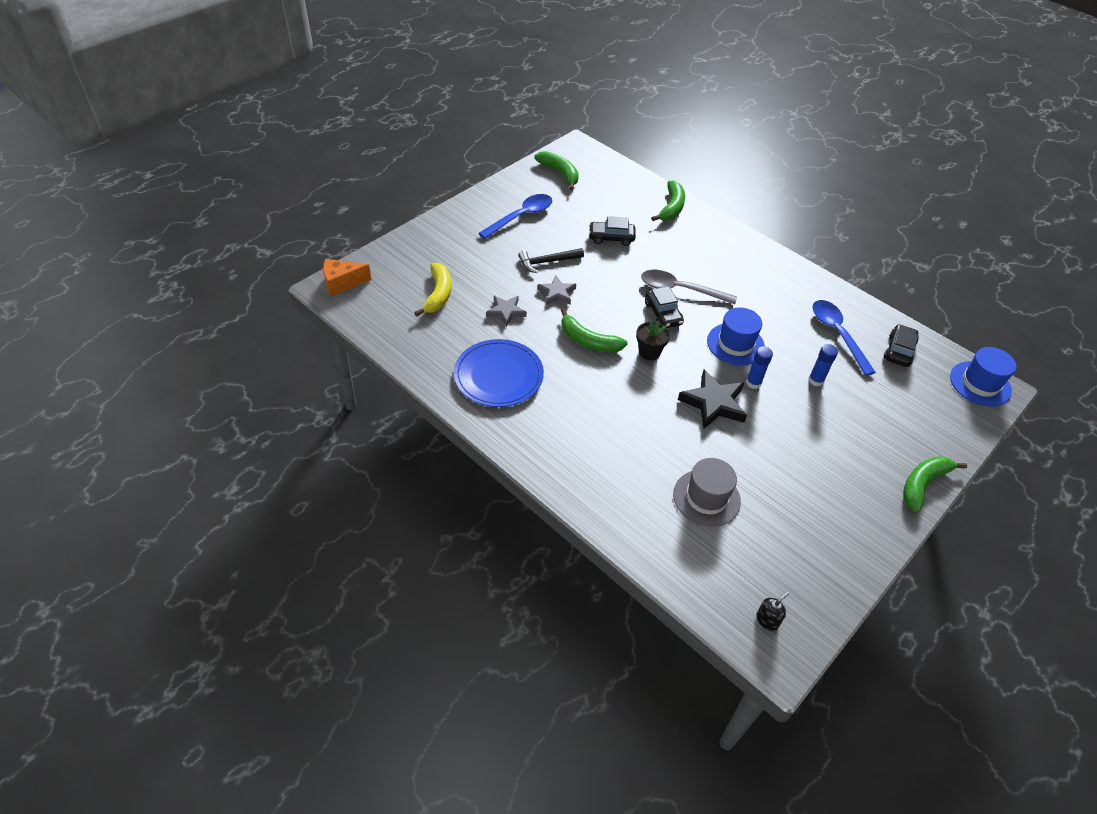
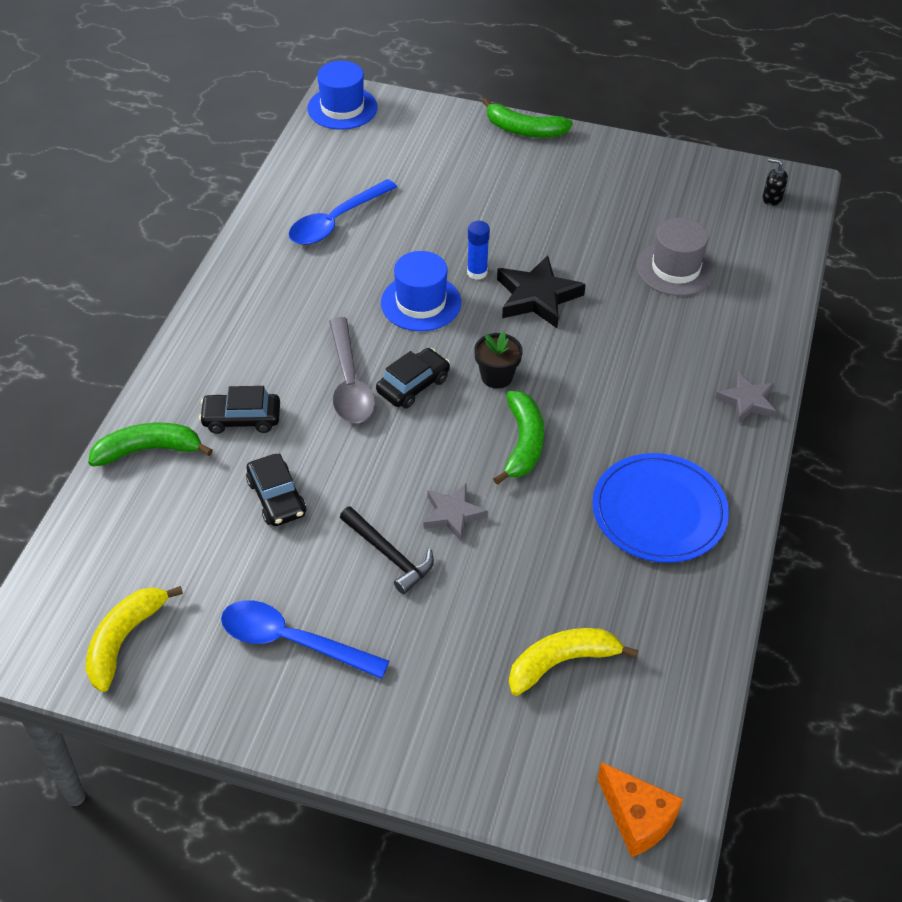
camera: 115 degrees left, 0 degrees up
grey star [486,296,527,327] -> grey star moved to [715,372,776,423]
green banana [534,151,579,190] -> yellow banana [86,586,183,692]
blue glue stick [809,344,838,387] -> none
black car [884,324,919,367] -> black car moved to [199,386,280,434]

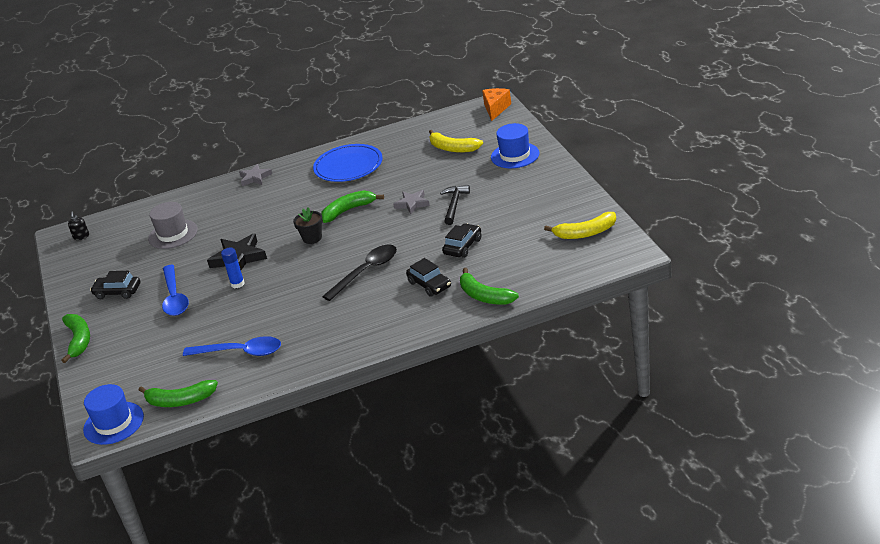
camera: 120 degrees left, 15 degrees down
blue spoon [221,600,390,679] -> blue spoon moved to [162,265,189,316]
grey spoon [329,317,375,423] -> black spoon [322,244,397,301]
black car [376,348,450,409] -> black car moved to [90,271,140,299]
blue hat [381,251,461,331] -> blue hat moved to [491,123,539,168]
none -> green banana [139,380,218,407]

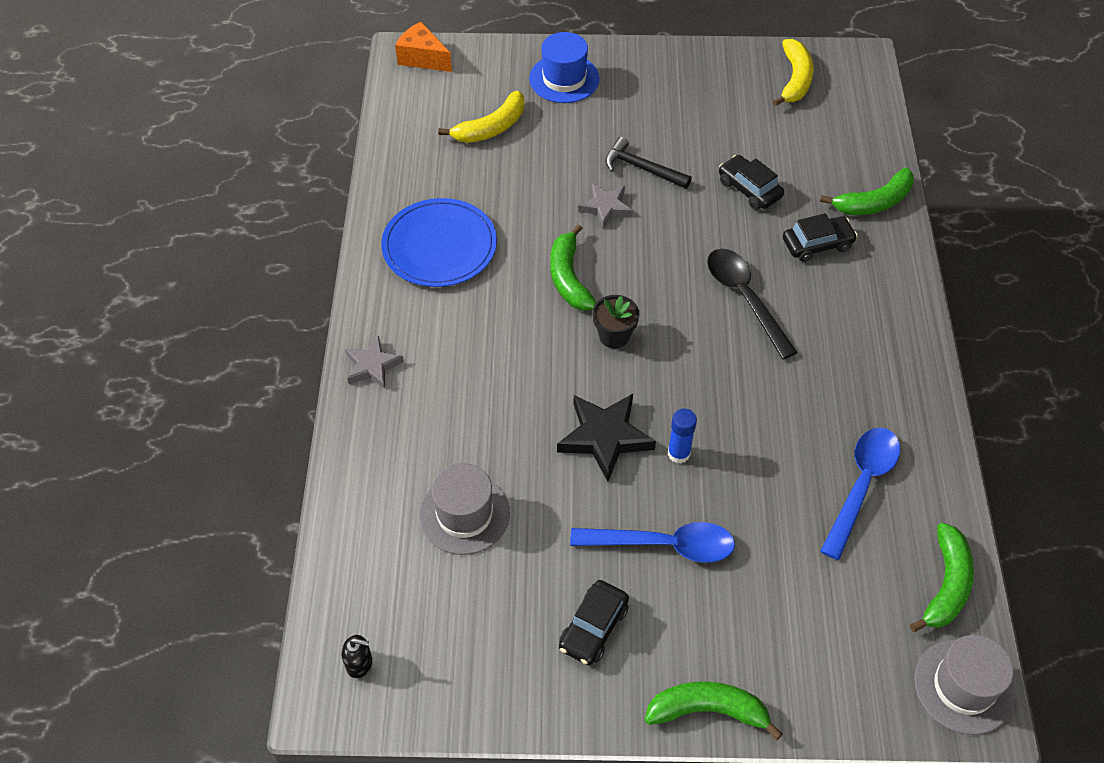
camera: 75 degrees left, 20 degrees up
blue hat [83,384,144,445] -> grey hat [914,635,1015,735]

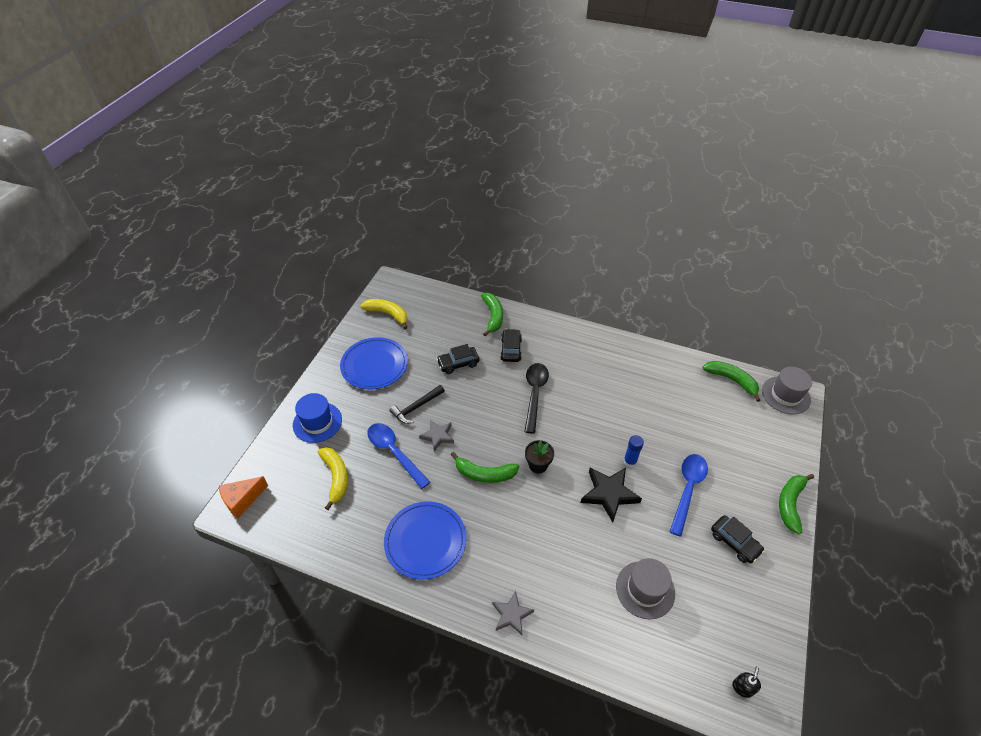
camera: 70 degrees left, 5 degrees down
black spoon [707,249,798,359] -> black spoon turned 105 degrees clockwise [524,363,549,434]
blue spoon [820,428,900,560] -> blue spoon moved to [367,423,430,489]
none -> blue plate [340,337,408,389]

